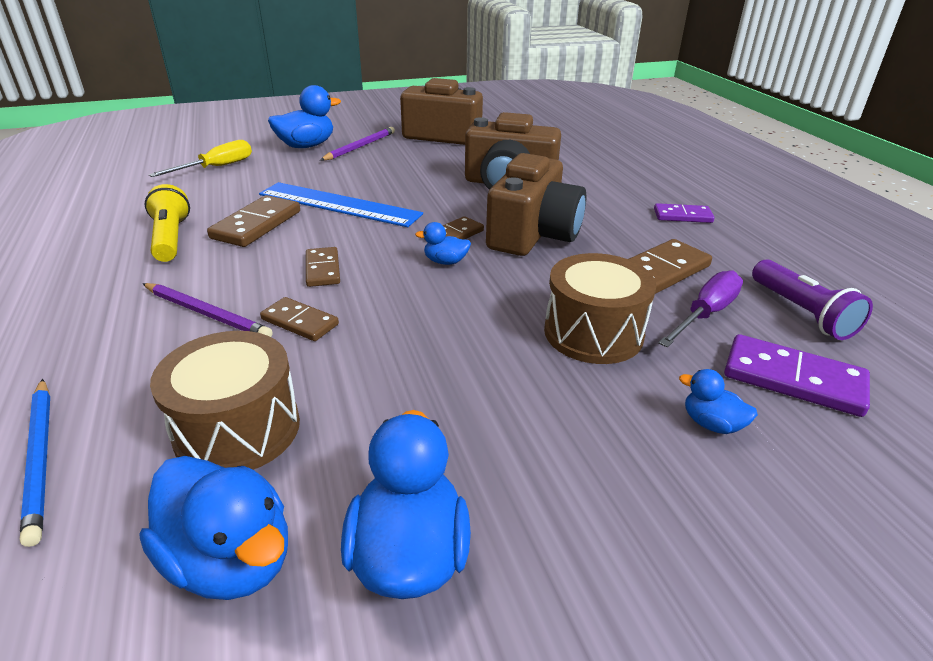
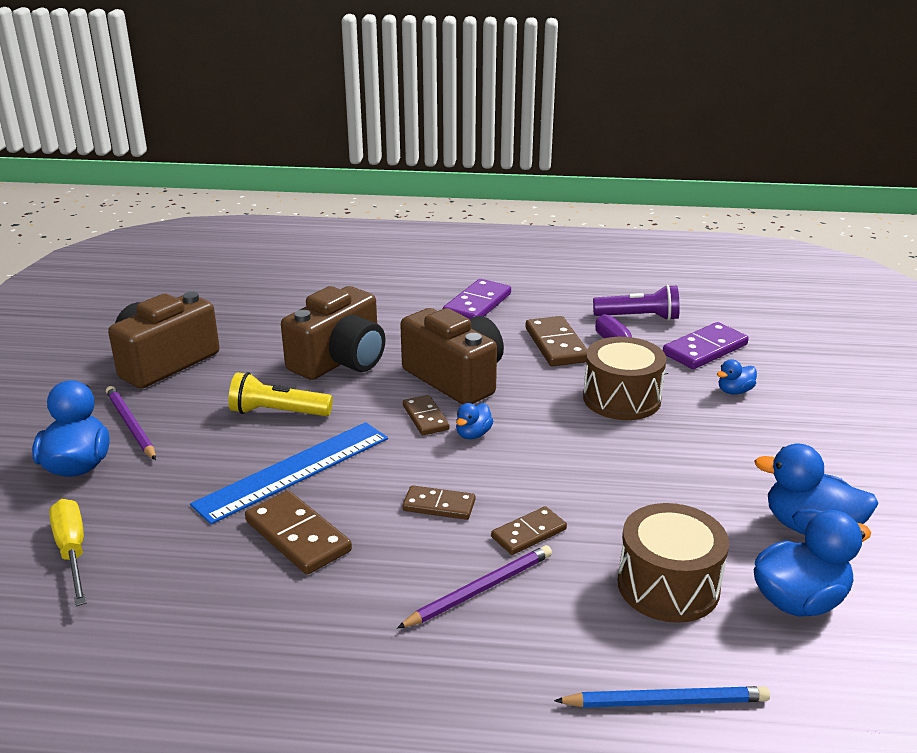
camera: 65 degrees left, 5 degrees down
yellow flashlight [144,184,190,262] -> yellow flashlight moved to [228,372,333,416]
purple domino [654,203,714,223] -> purple domino [443,279,511,319], size x1.57

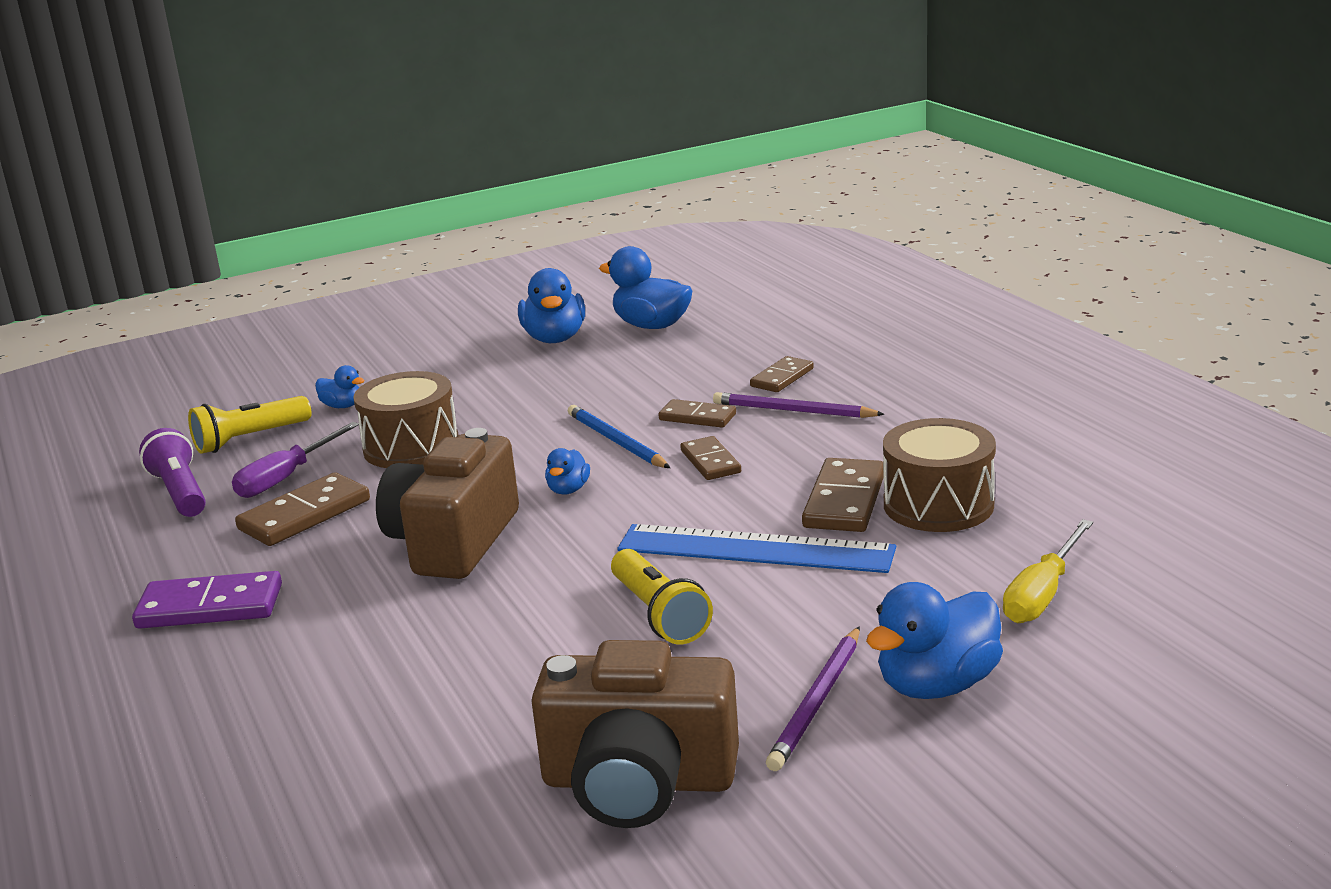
camera: 120 degrees left, 5 degrees down
brown camera [281,286,386,380] -> none
brown domino [403,395,450,435] -> brown domino moved to [750,356,814,392]
blue duck [456,403,493,439] -> blue duck turned 105 degrees clockwise [545,448,590,495]
blue pencil [554,686,770,708] -> blue pencil moved to [568,405,670,468]
brown drum [618,503,729,623] -> brown drum moved to [883,418,996,532]
purple domino [663,322,749,369] -> yellow flashlight [188,396,312,454]

